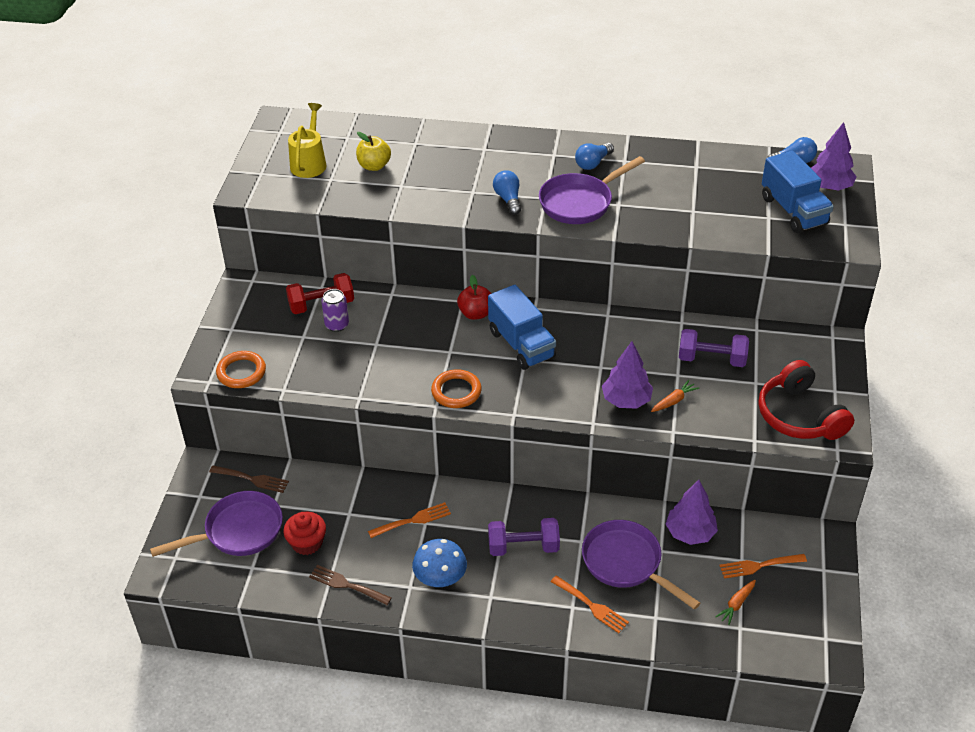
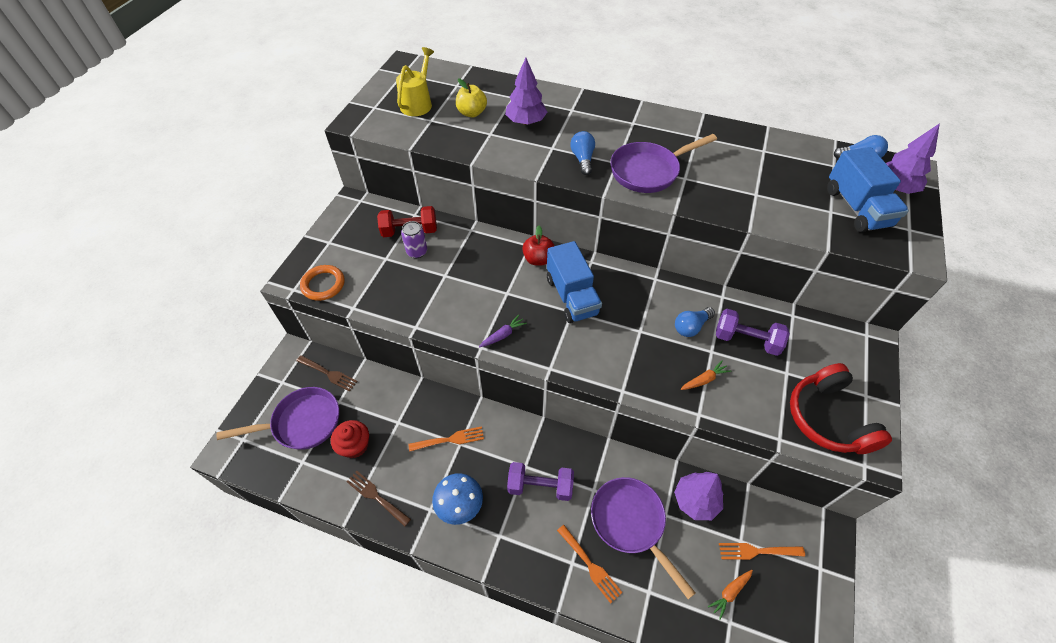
camera: 10 degrees right, 10 degrees up
orange ring [431,369,482,408] -> purple carrot [479,315,527,347]
blue light bulb [575,143,614,170] -> blue light bulb moved to [675,307,715,337]
purple tree [602,341,653,409] -> purple tree moved to [505,58,547,125]

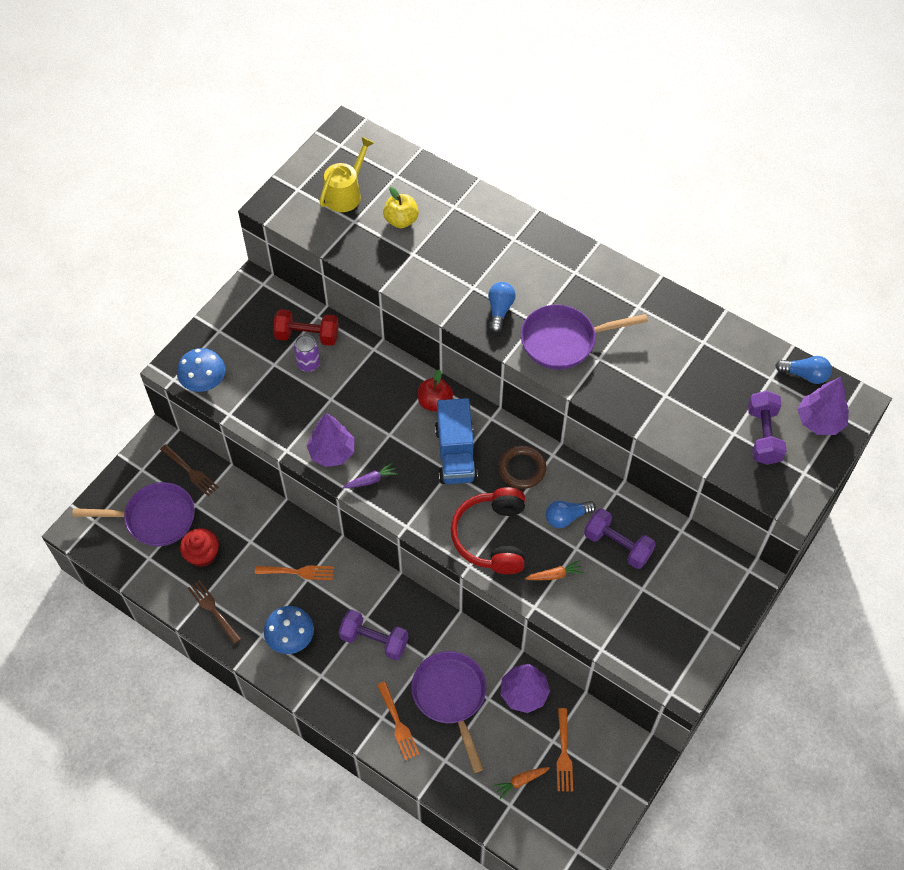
camera: 15 degrees right, 5 degrees up
orange ring [300,265,345,301] -> blue mushroom [177,348,226,392]
purple tree [505,58,547,125] -> purple tree moved to [307,413,355,467]
orange fork [719,543,805,560] -> orange fork turned 105 degrees counterclockwise [557,708,573,791]
red headphones [790,363,892,454] -> red headphones moved to [451,487,525,574]
blue truck [827,147,909,232] -> purple dumbbell [748,391,787,465]
none -> brown ring [498,445,546,489]

